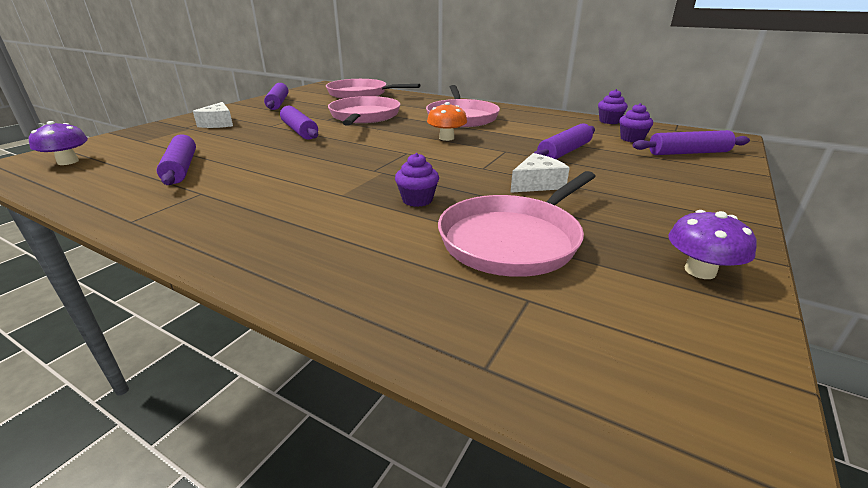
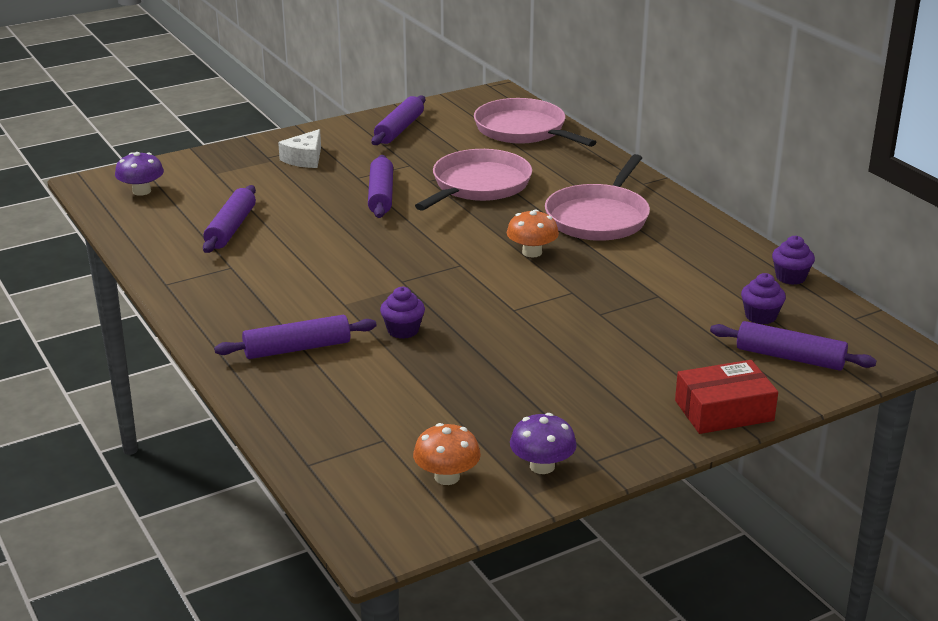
camera: 30 degrees right, 0 degrees up
pink pan [438,171,596,277] -> none
white cheese [510,153,569,193] -> none
purple rolling pin [534,123,595,159] -> purple rolling pin moved to [214,315,377,359]
none -> orange mushroom [413,423,481,485]
none -> red box [675,360,778,434]

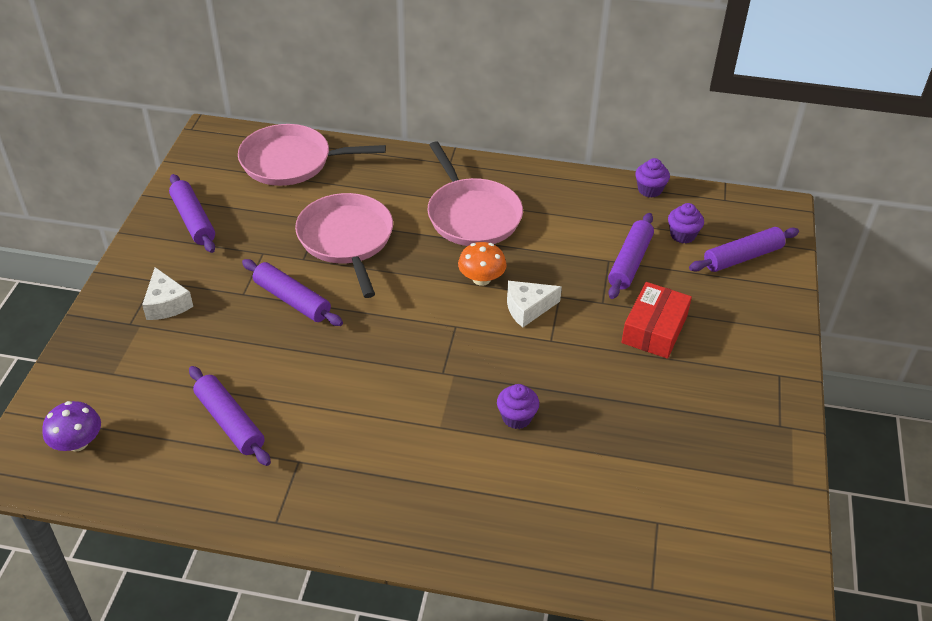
camera: 50 degrees left, 15 degrees up
purple rolling pin [214,315,377,359] -> purple rolling pin moved to [608,213,654,299]
orange mushroom [413,423,481,485] -> none
purple mushroom [510,413,577,474] -> none
red box [675,360,778,434] -> red box moved to [621,282,692,359]
none -> white cheese [507,281,562,328]

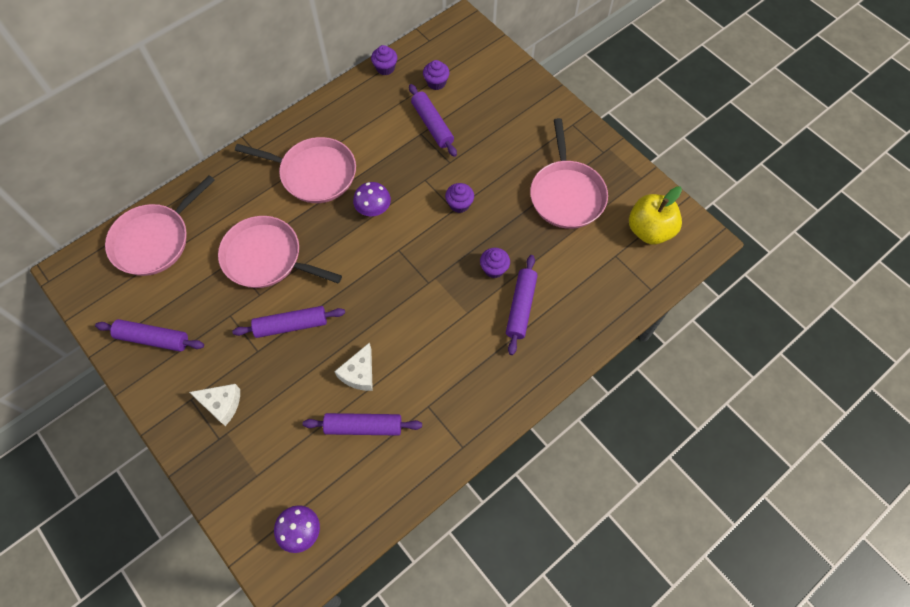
camera: 50 degrees left, 20 degrees up
orange mushroom [458,242,507,286] -> purple mushroom [353,182,391,216]
white cheese [507,281,562,328] -> white cheese moved to [334,342,373,391]
red box [621,282,692,359] -> none
purple rolling pin [689,227,799,272] -> purple rolling pin moved to [506,255,538,355]
none -> purple cupcake [445,183,474,213]
none -> pink pan [530,118,608,229]
none -> yellow apple [629,186,682,245]

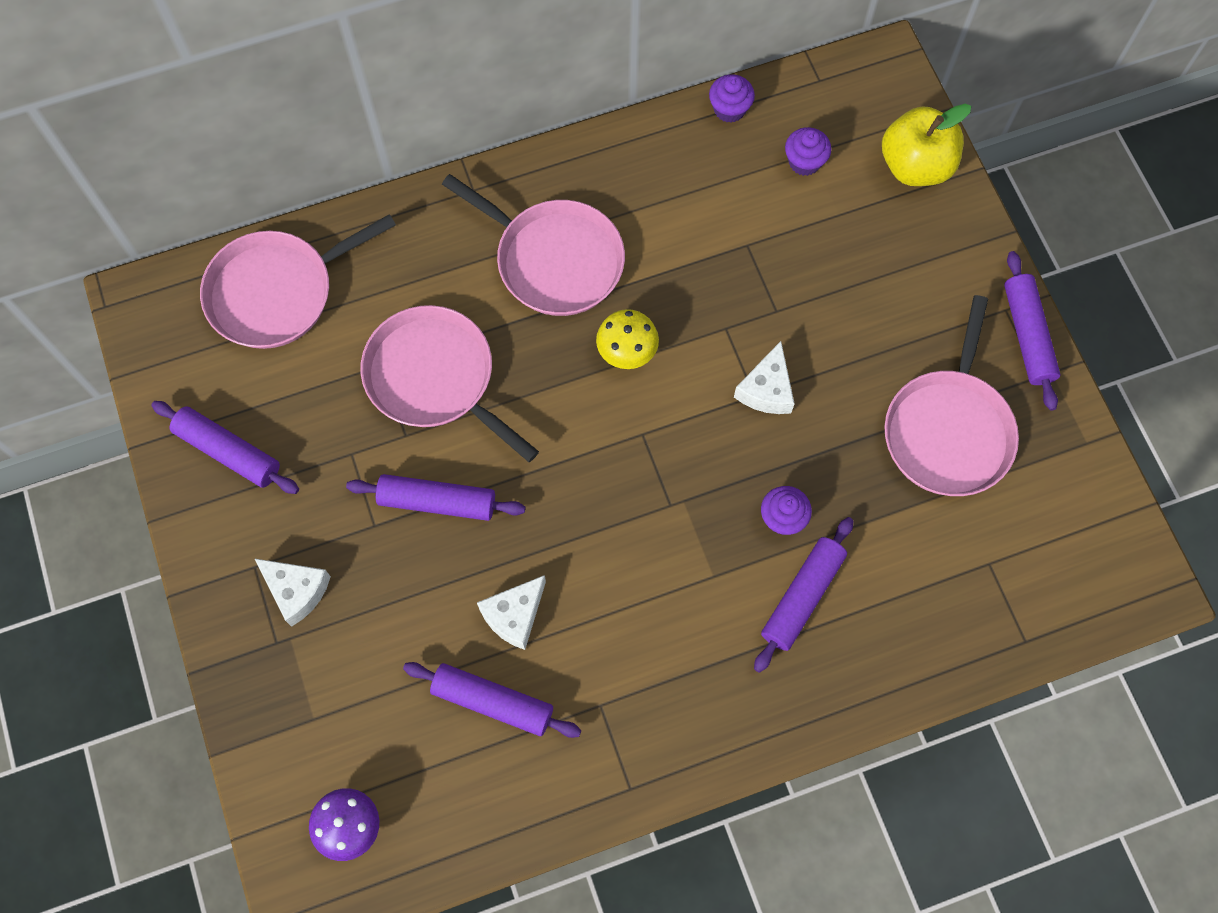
camera: 20 degrees right, 5 degrees up
purple mushroom [353,182,391,216] -> yellow mushroom [596,309,659,369]
purple rolling pin [409,84,457,157] -> purple rolling pin moved to [1004,251,1061,411]
purple cupcake [445,183,474,213] -> white cheese [734,341,795,414]
yellow apple [629,186,682,245] -> yellow apple moved to [882,104,971,186]

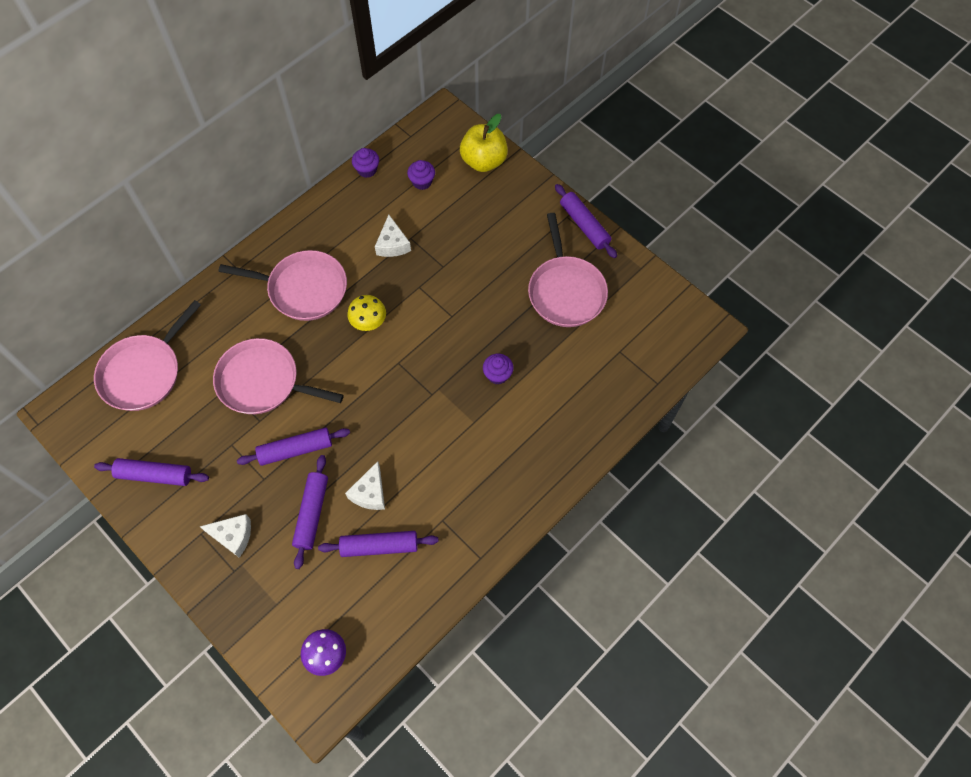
camera: 25 degrees left, 5 degrees down
white cheese [734,341,795,414] -> white cheese moved to [375,215,411,257]
purple rolling pin [754,517,853,673] -> purple rolling pin moved to [292,455,328,569]

